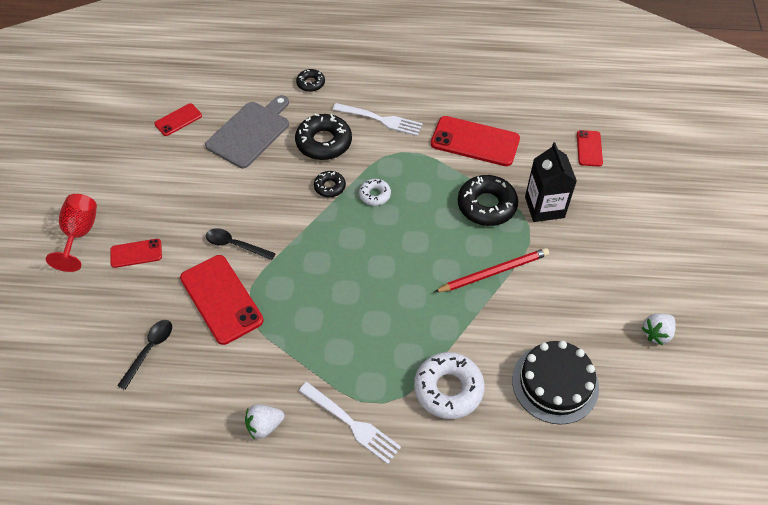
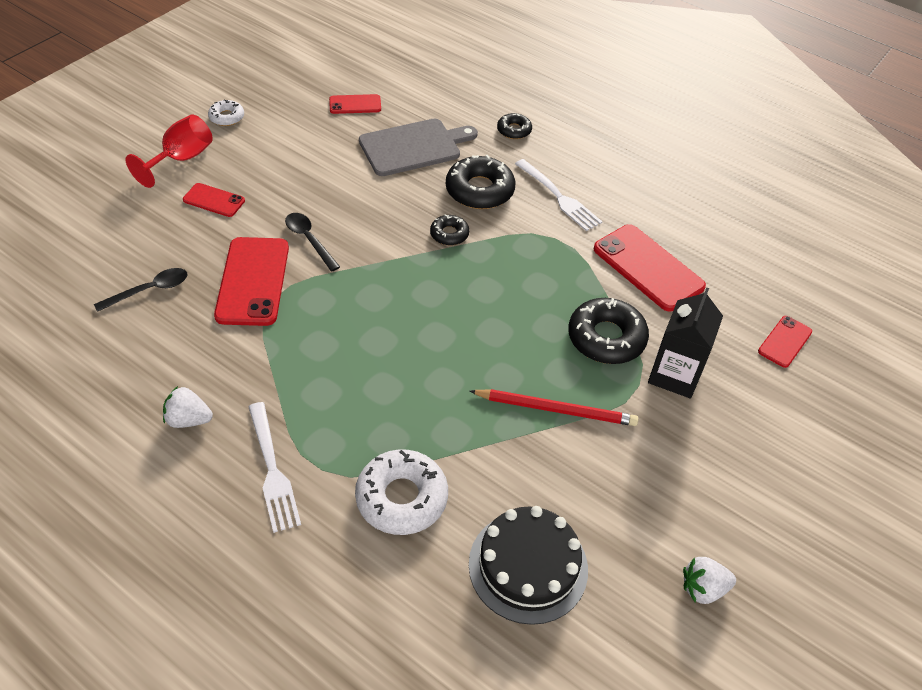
camera: 30 degrees right, 5 degrees down
white donut [359,179,391,206] -> white donut moved to [208,99,244,126]

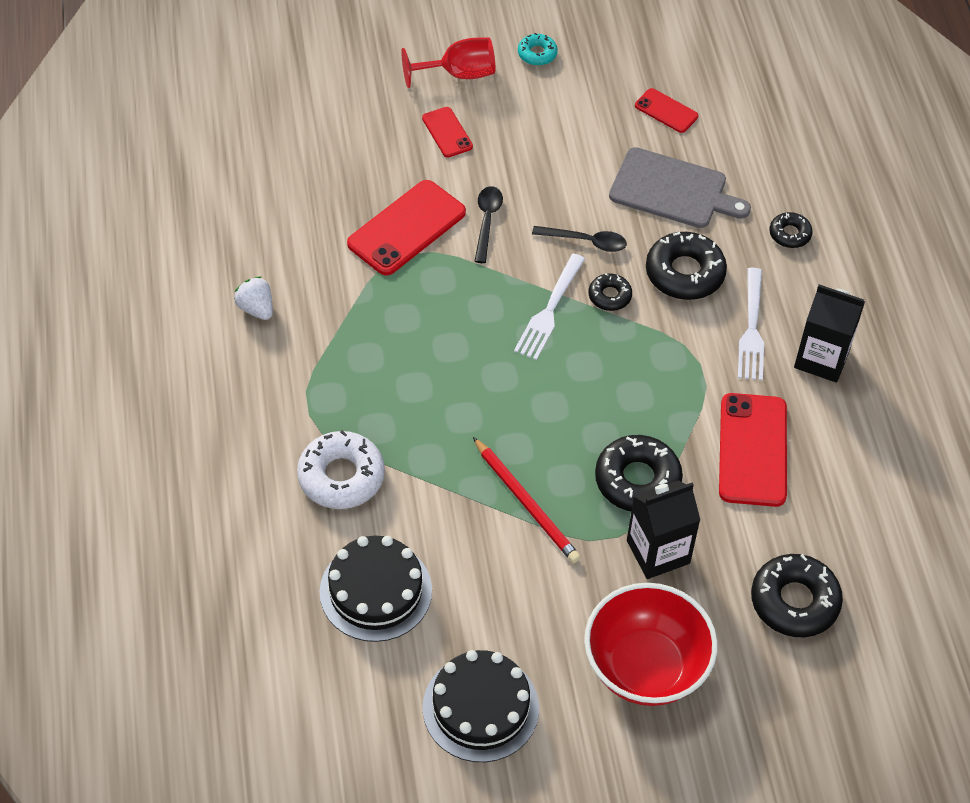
camera: 45 degrees right, 5 degrees up
black spoon [94,268,188,312] -> black spoon moved to [532,226,627,252]
white donut [208,99,244,126] -> turquoise donut [518,33,558,66]
white fork [248,402,301,533] -> white fork moved to [514,254,585,360]
white strawberry [683,557,736,604] -> black cake [423,650,539,762]
red phone [758,316,812,368] -> black donut [751,554,843,637]
none -> red bowl [584,583,718,706]
none -> black carton [794,284,865,383]

